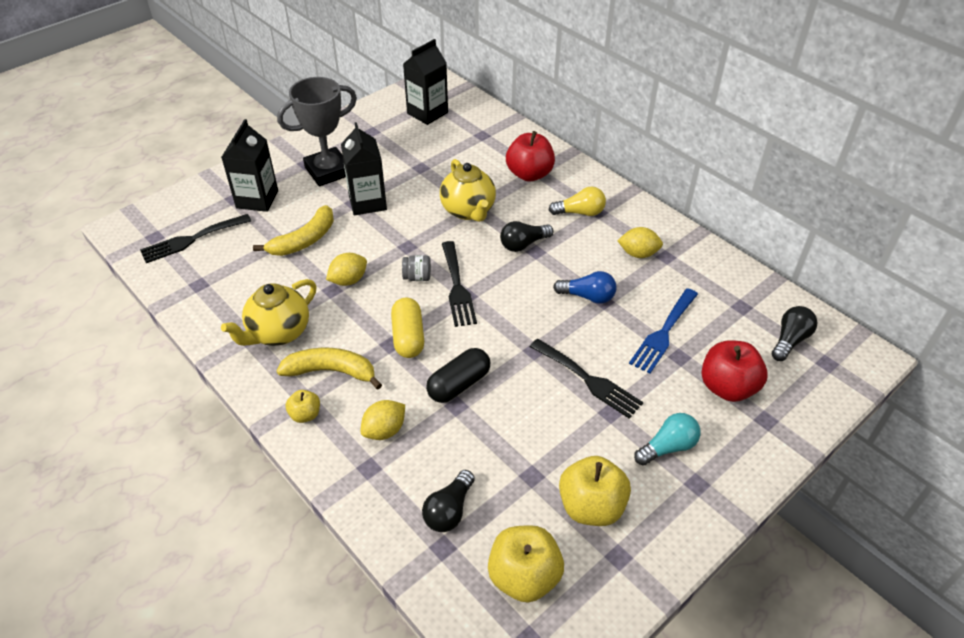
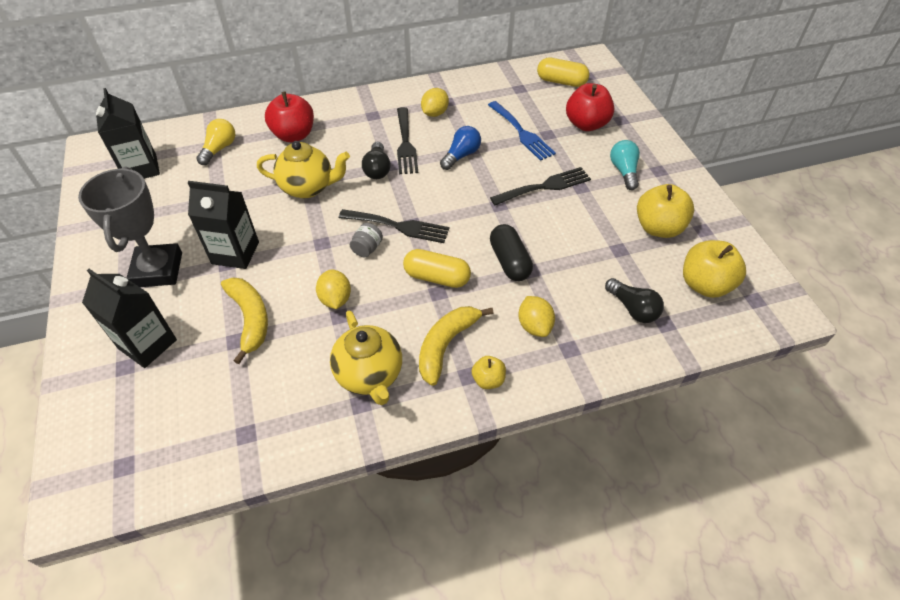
camera: 65 degrees left, 5 degrees up
black fork [140,214,251,263] -> black fork moved to [397,107,418,174]
yellow light bulb [549,187,606,216] -> yellow light bulb moved to [196,119,236,165]
black light bulb [772,306,818,361] -> yellow capsule [537,58,590,87]

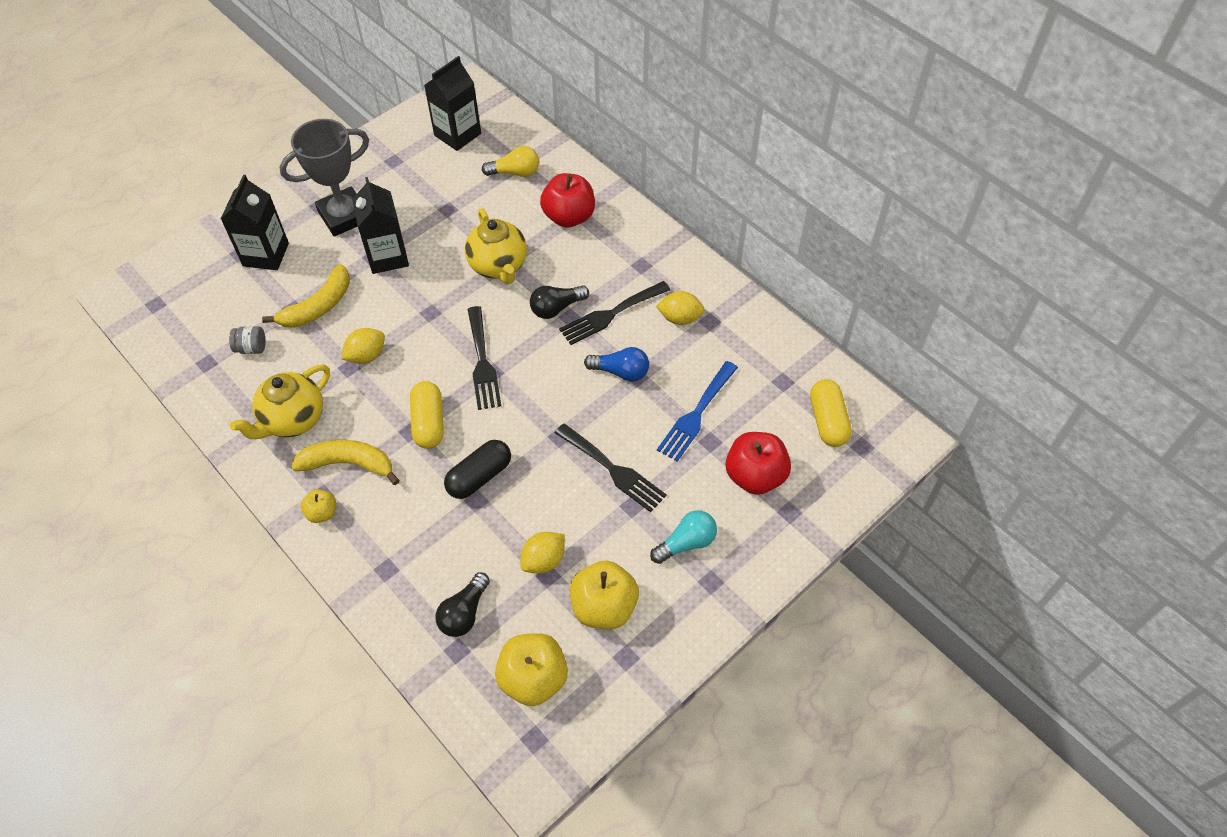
camera: 65 degrees right, 5 degrees up
grey jar [350,223,383,257] -> grey jar moved to [229,326,265,354]
yellow lemon [519,296,555,337] -> yellow lemon moved to [520,532,565,574]

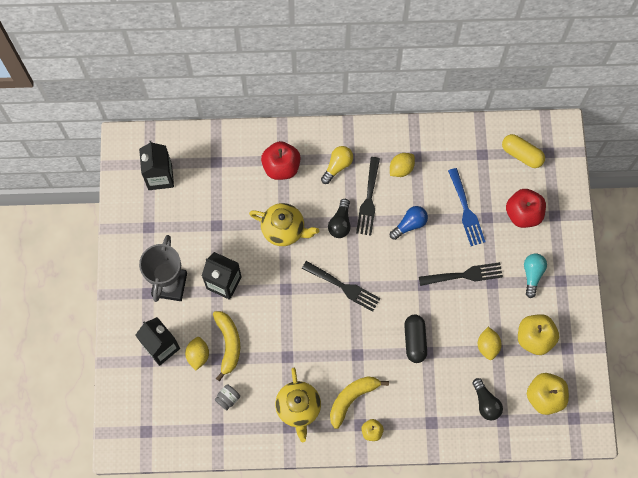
camera: 50 degrees left, 15 degrees up
yellow lemon [341,328,385,364] -> yellow lemon moved to [185,337,209,370]
yellow capsule [410,381,444,449] -> none
yellow light bulb [482,146,539,177] -> yellow light bulb moved to [321,146,353,184]

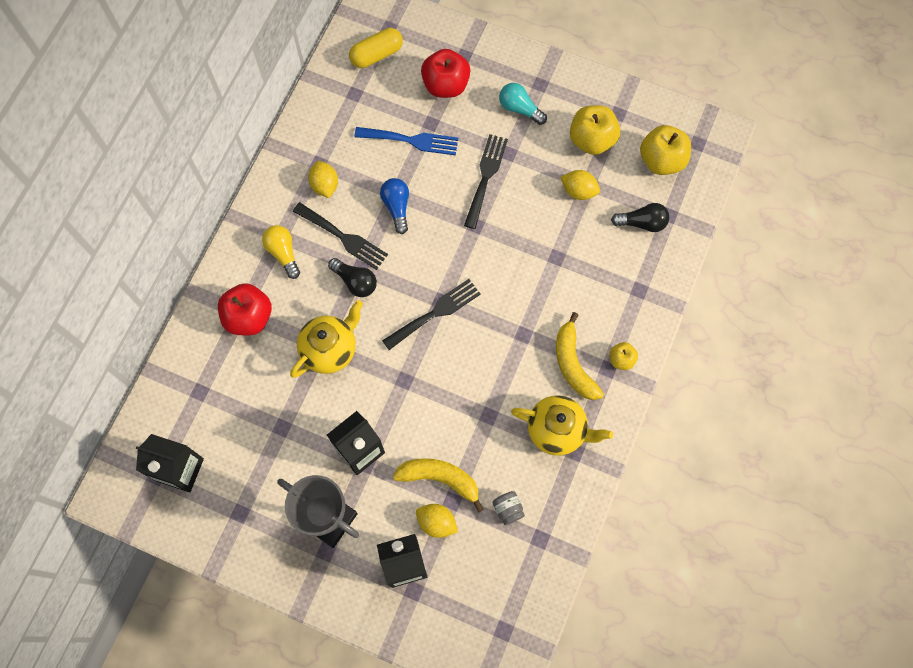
camera: 65 degrees left, 0 degrees up
black capsule [404,315,427,363] -> none

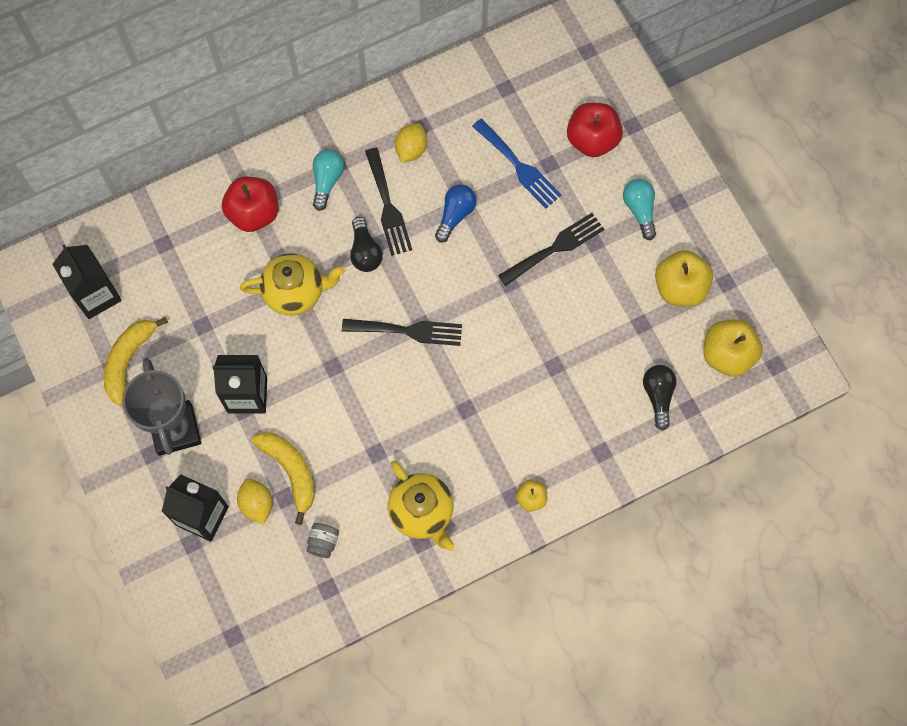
camera: 40 degrees right, 0 degrees up
yellow light bulb [262,225,300,279] -> turquoise light bulb [313,149,344,211]
yellow capsule [349,28,403,68] -> none
yellow banana [556,312,604,400] -> yellow banana moved to [104,317,168,406]
yellow lemon [560,170,600,200] -> none
black light bulb [611,203,669,232] -> black light bulb turned 135 degrees counterclockwise [643,365,677,431]

